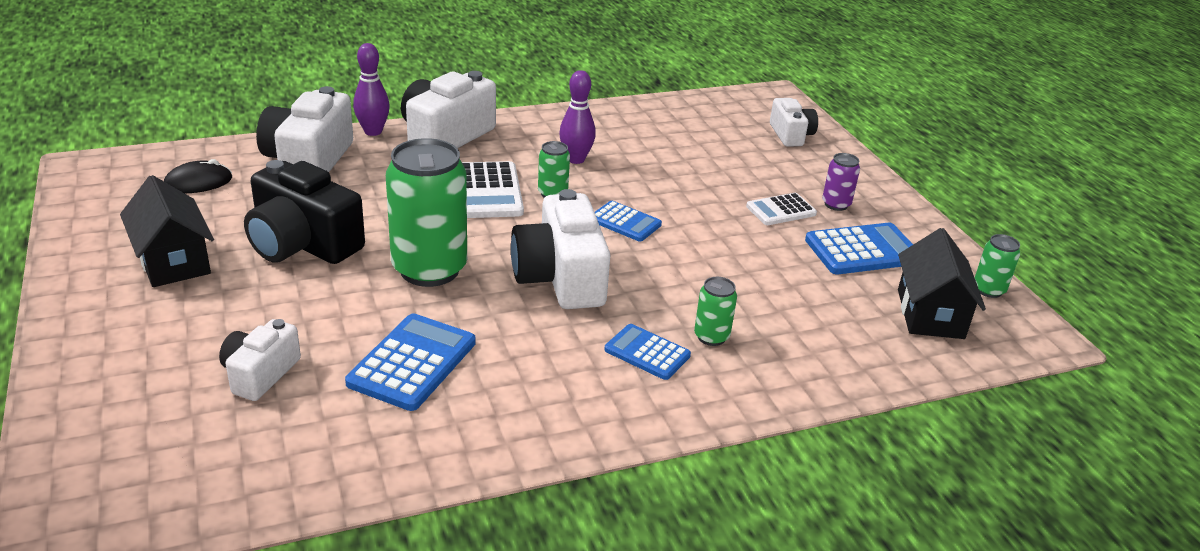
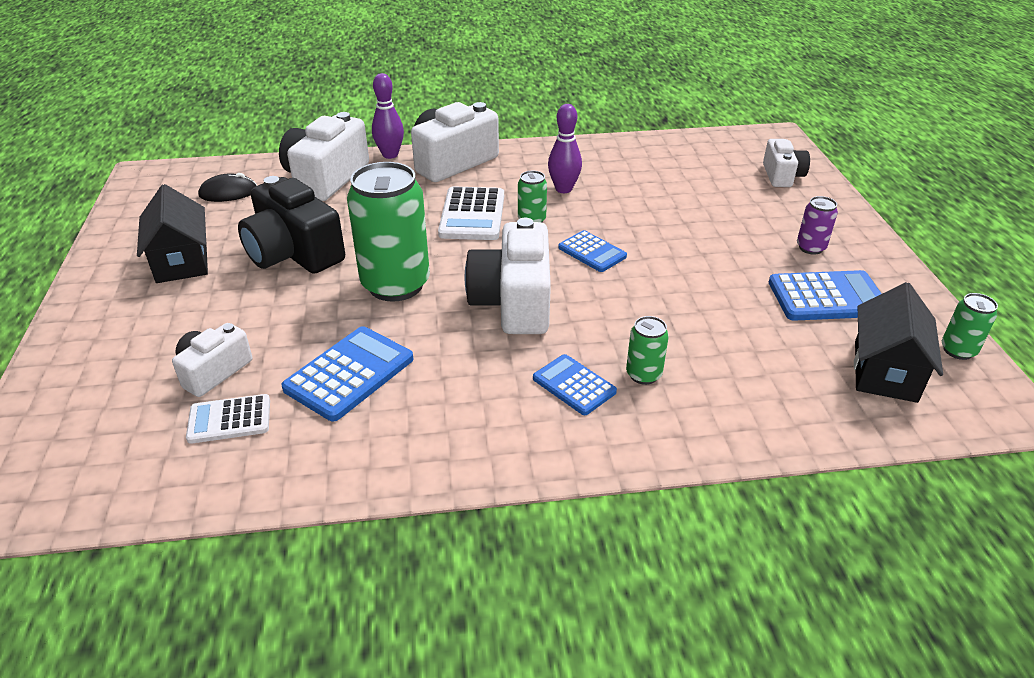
camera: 15 degrees right, 5 degrees up
white calculator [746,193,817,225] -> white calculator moved to [186,394,270,444]

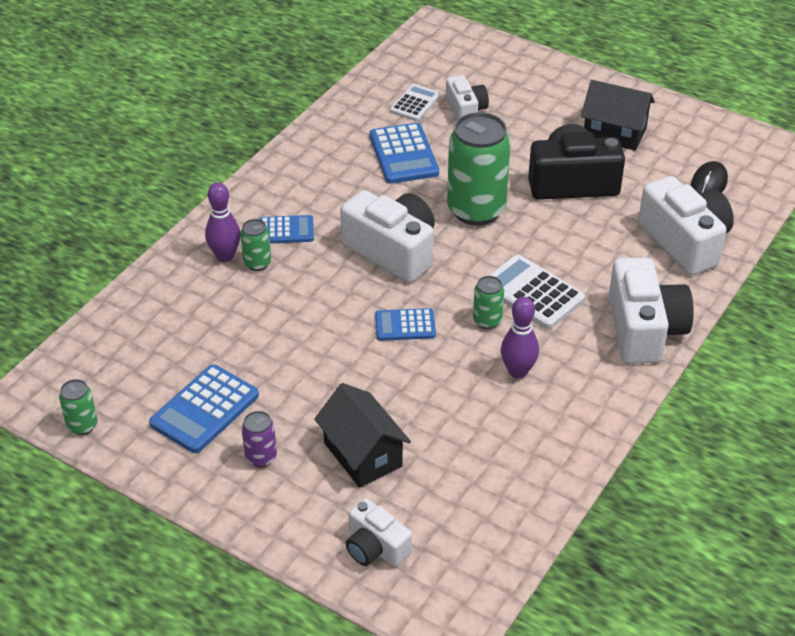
camera: 130 degrees right, 5 degrees up
purple bowling pin [372,73,404,159] -> purple bowling pin moved to [205,182,241,262]
black house [854,282,943,403] -> black house moved to [314,383,411,488]

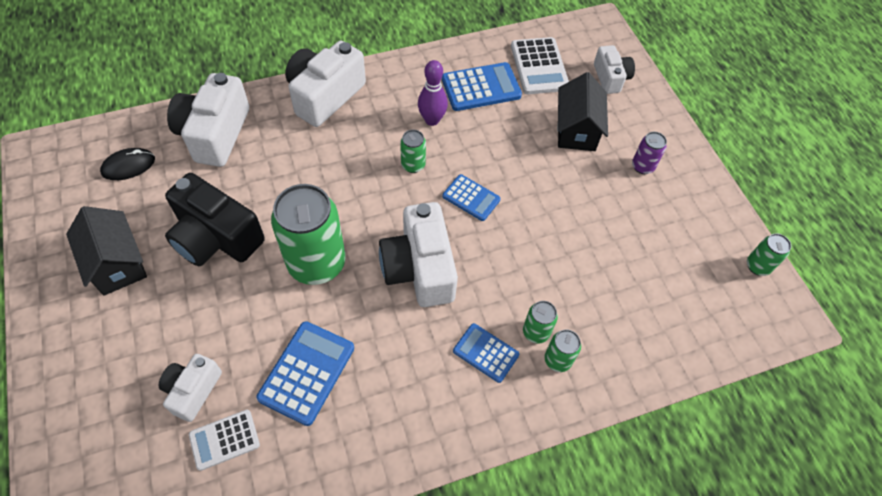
camera: 145 degrees left, 15 degrees up
blue calculator [149,364,259,453] -> blue calculator moved to [442,62,522,111]
purple bowling pin [205,182,241,262] -> green can [545,329,581,372]
white calculator [488,254,585,329] -> white calculator moved to [511,37,569,94]

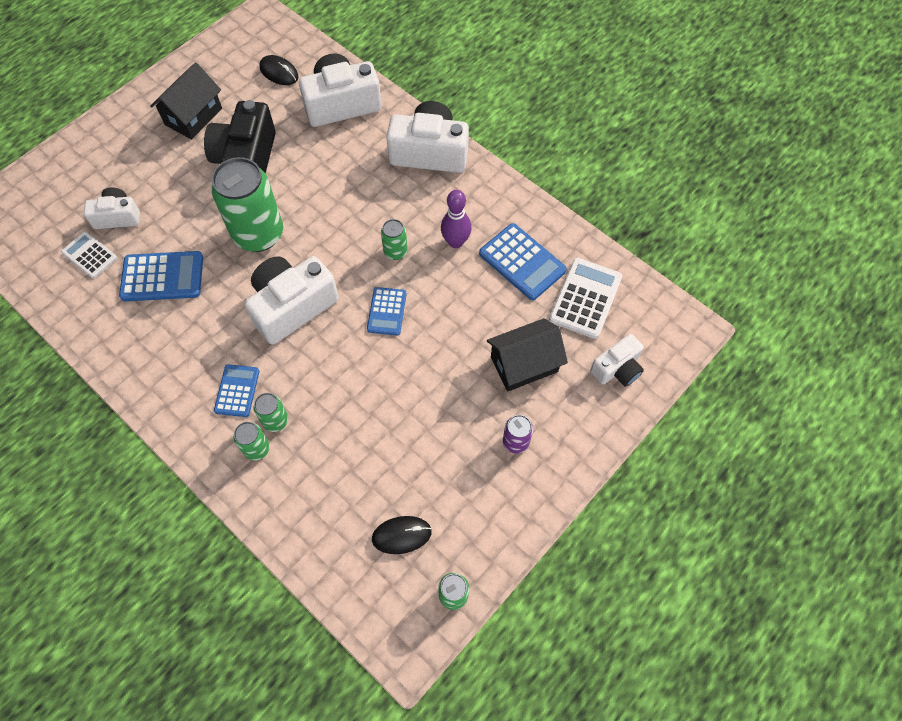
camera: 65 degrees right, 5 degrees up
white calculator [511,37,569,94] -> white calculator turned 150 degrees clockwise [549,258,622,339]
none -> black mouse [372,516,432,554]

